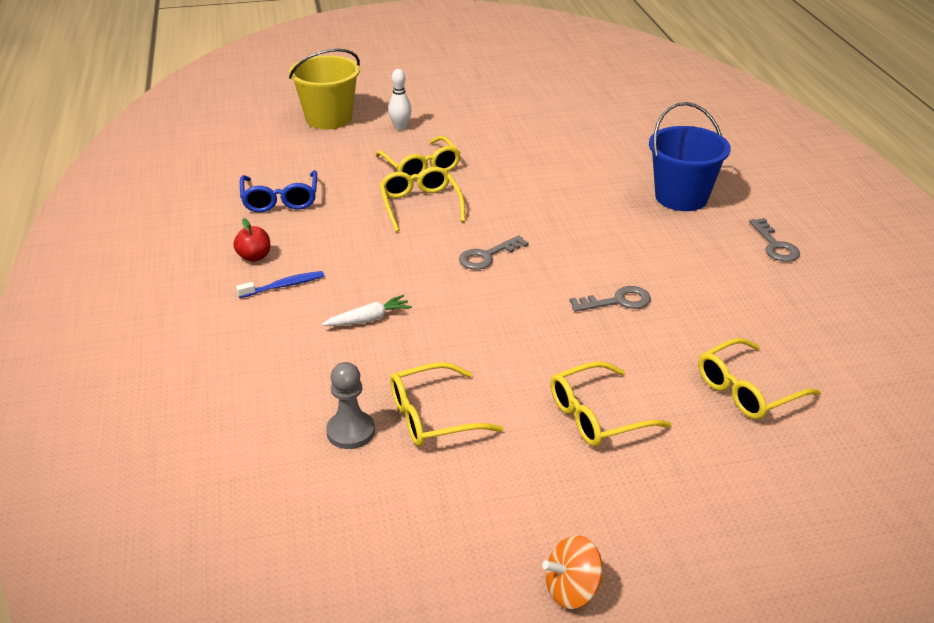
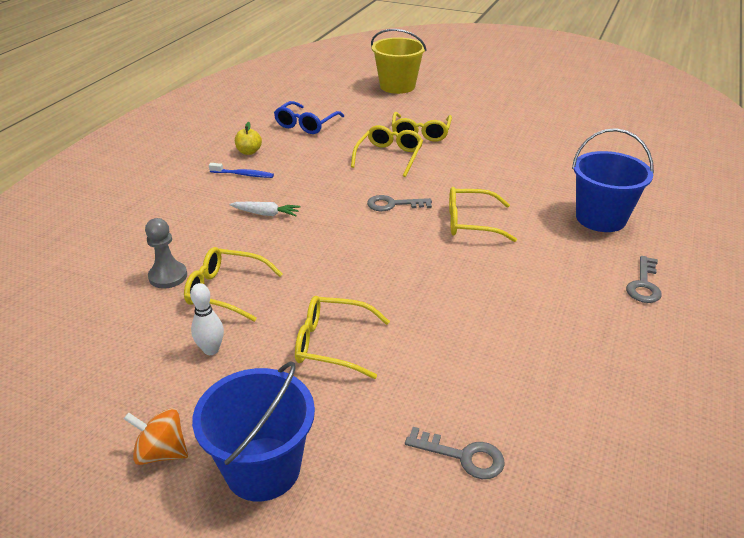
camera: 35 degrees right, 0 degrees up
red apple [233,218,270,262] -> yellow apple [235,122,262,155]
white bowling pin [388,69,412,130] -> white bowling pin moved to [190,283,224,355]
grey key [570,286,651,312] -> grey key moved to [405,427,504,479]
yellow glasses [698,338,821,419] -> yellow glasses moved to [449,187,517,242]
none -> blue bucket [192,361,315,502]

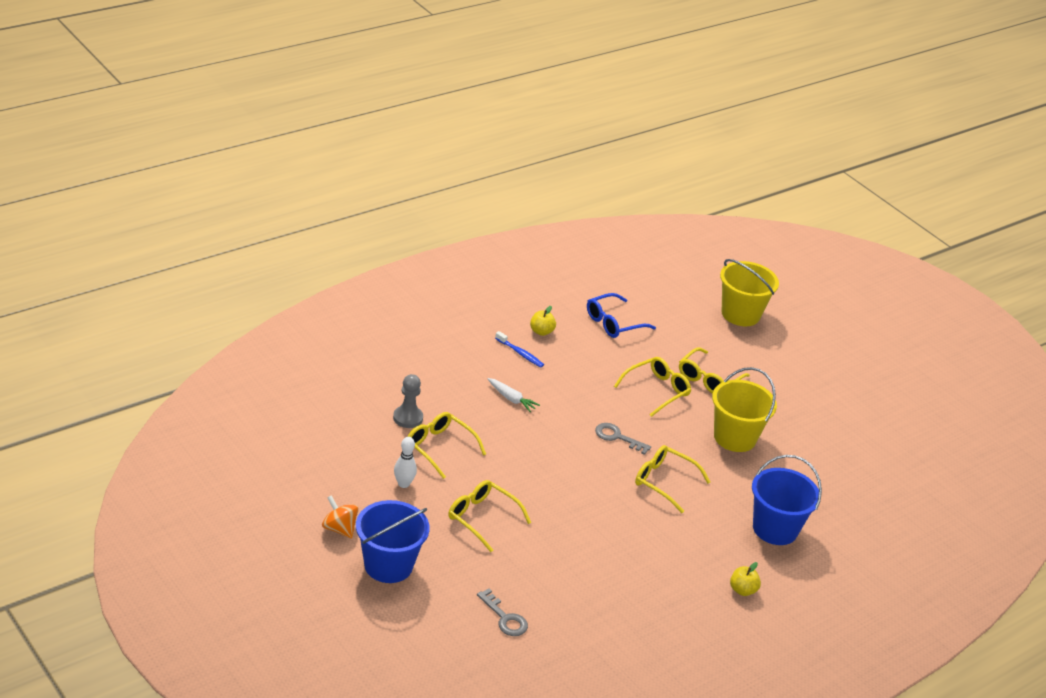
camera: 25 degrees right, 0 degrees up
grey key [626,256,662,303] -> yellow apple [730,562,761,596]
none -> yellow bucket [712,367,777,452]

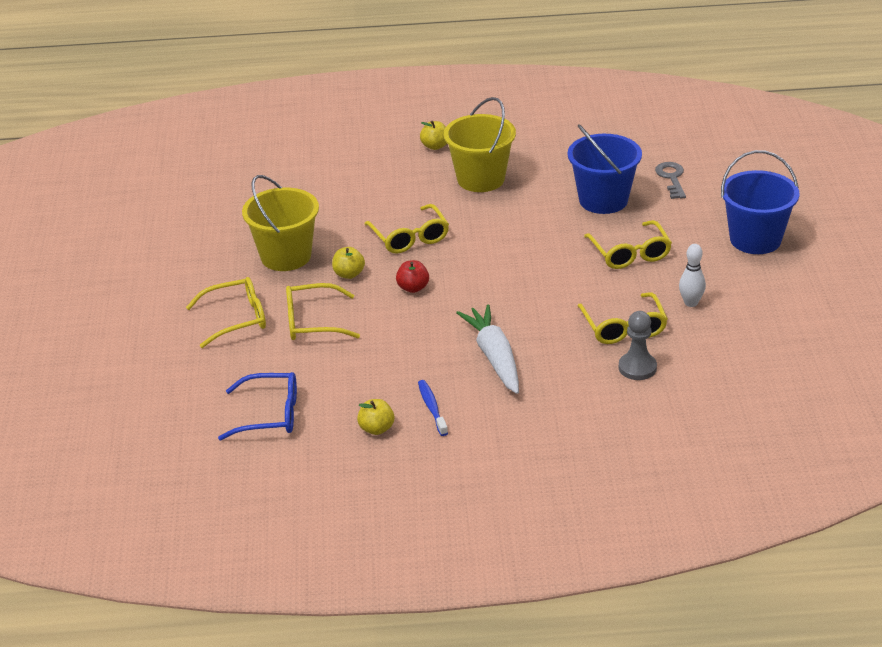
camera: 140 degrees left, 0 degrees up
orange spinning top [322,495,359,539] -> none
white carrot [487,378,540,413] -> white carrot [456,304,519,394], size x1.75
grey key [595,423,651,455] -> red apple [396,260,429,293]
yellow bucket [720,259,779,326] -> yellow bucket moved to [444,97,516,192]
blue bucket [752,455,822,545] -> blue bucket moved to [568,125,642,214]
none -> yellow apple [332,247,365,279]

